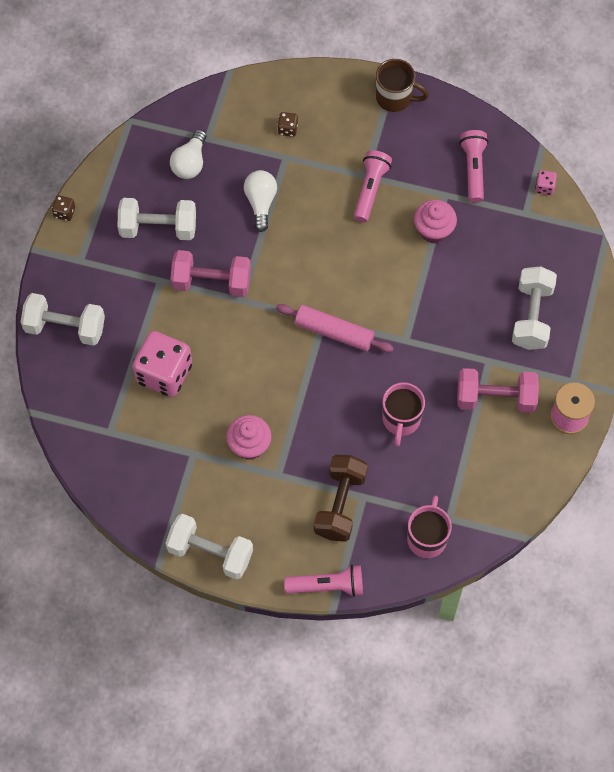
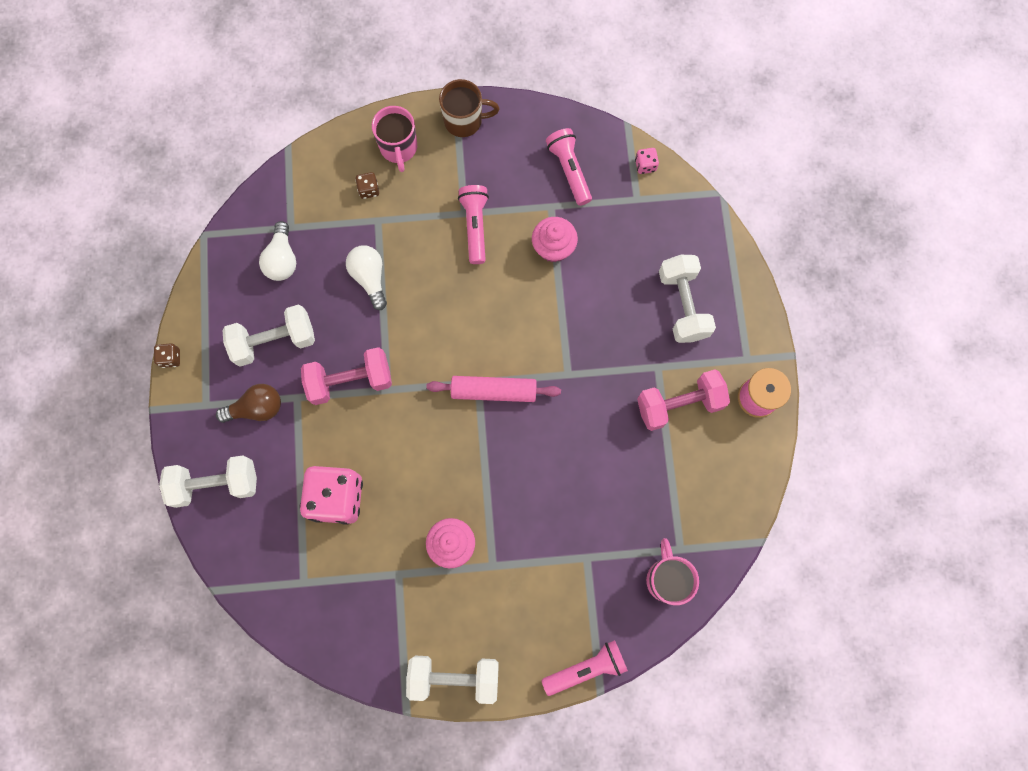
camera: 20 degrees left, 10 degrees up
brown dumbbell [314,455,368,542] -> none
pink mug [382,382,425,447] -> pink mug moved to [372,106,417,172]
none -> brown light bulb [216,384,281,423]

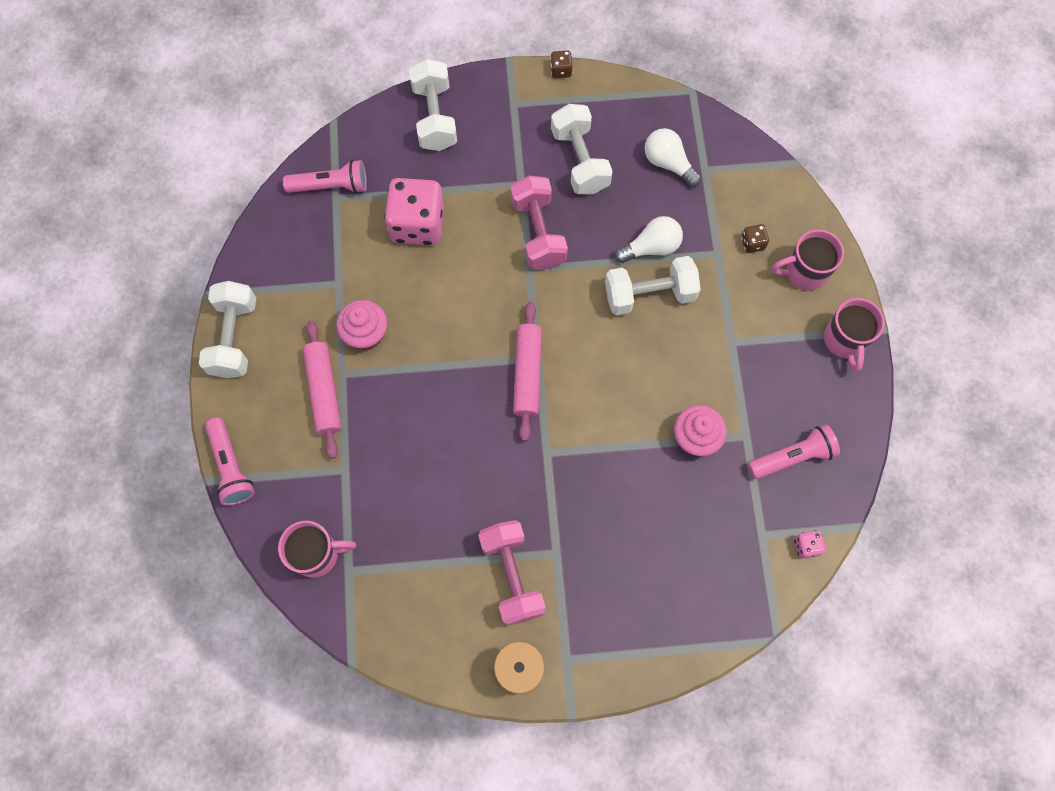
camera: 90 degrees right, 5 degrees down
brown light bulb [216,384,281,423] -> none
white light bulb [259,221,296,281] -> white light bulb turned 45 degrees clockwise [645,128,702,187]
brown mug [439,79,500,137] -> pink mug [824,298,885,372]
pink flashlight [458,185,489,264] -> pink flashlight moved to [283,160,367,194]
white dumbbell [659,255,716,343] -> white dumbbell moved to [605,256,701,316]
none -> pink rolling pin [303,320,341,459]

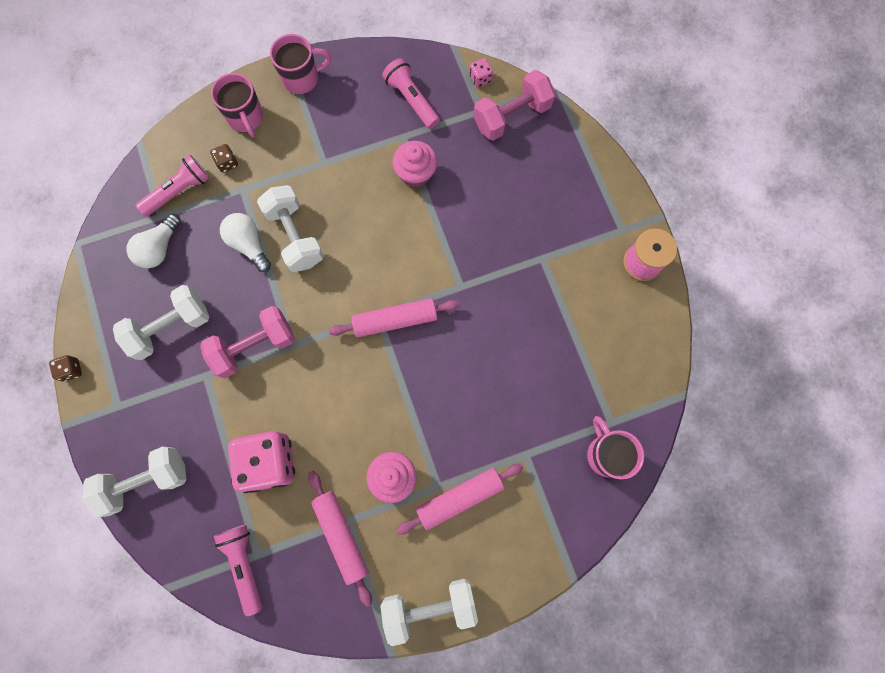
camera: 105 degrees left, 5 degrees up
pink flashlight [205,418,255,506] -> pink flashlight moved to [135,155,210,217]
pink dumbbell [478,520,546,626] -> pink dumbbell moved to [473,70,555,141]
none -> pink rolling pin [308,471,372,607]

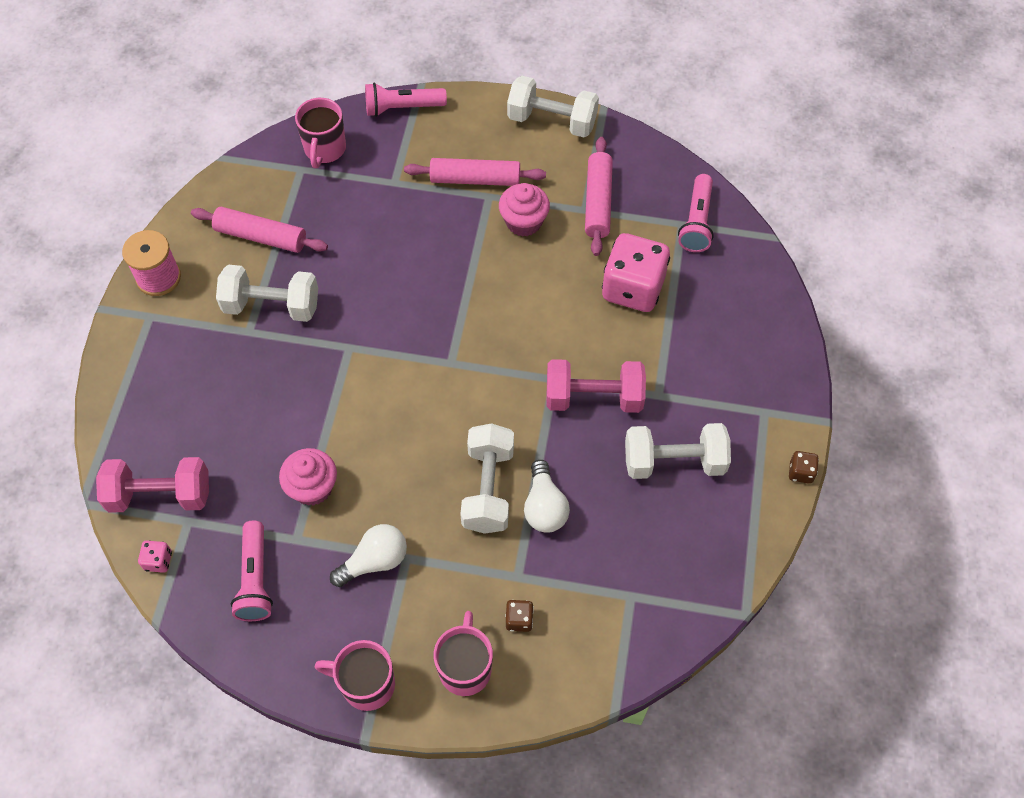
camera: 150 degrees left, 15 degrees down
white dumbbell [83,446,186,518] -> white dumbbell moved to [216,265,318,322]
white light bulb [126,214,181,268] -> white light bulb moved to [330,524,407,587]
pink flashlight [135,155,210,217] -> pink flashlight moved to [365,83,447,117]
pink rolling pin [329,298,460,337] -> pink rolling pin moved to [191,207,328,253]

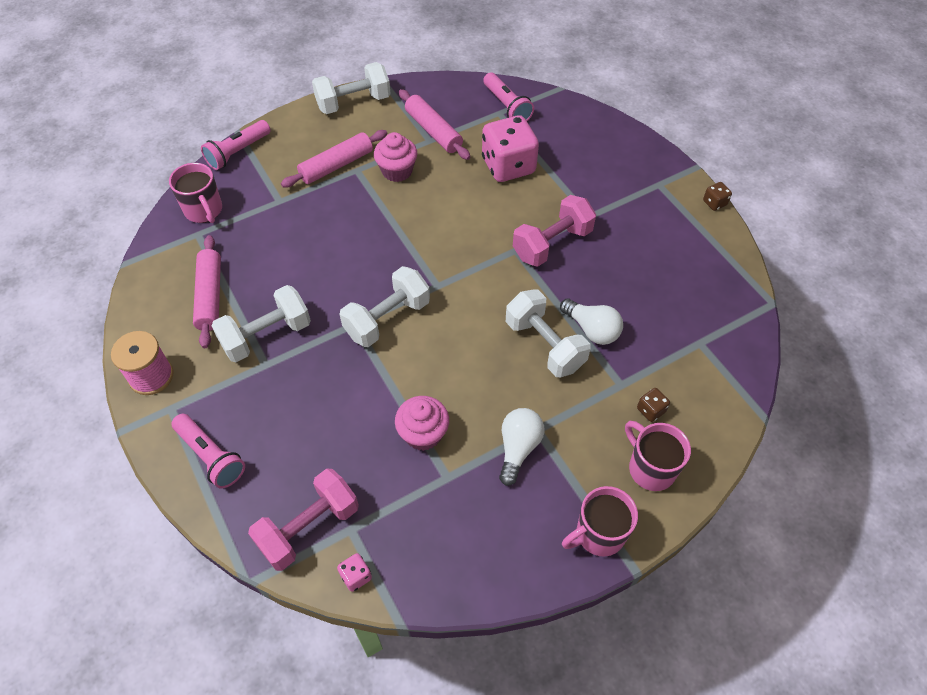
camera: 40 degrees left, 5 degrees down
pink rolling pin [191,207,328,253] -> pink rolling pin turned 75 degrees counterclockwise [193,235,221,348]
pink flashlight [231,520,273,621] -> pink flashlight moved to [171,414,245,489]
white dumbbell [625,423,731,479] -> white dumbbell moved to [340,266,430,347]

